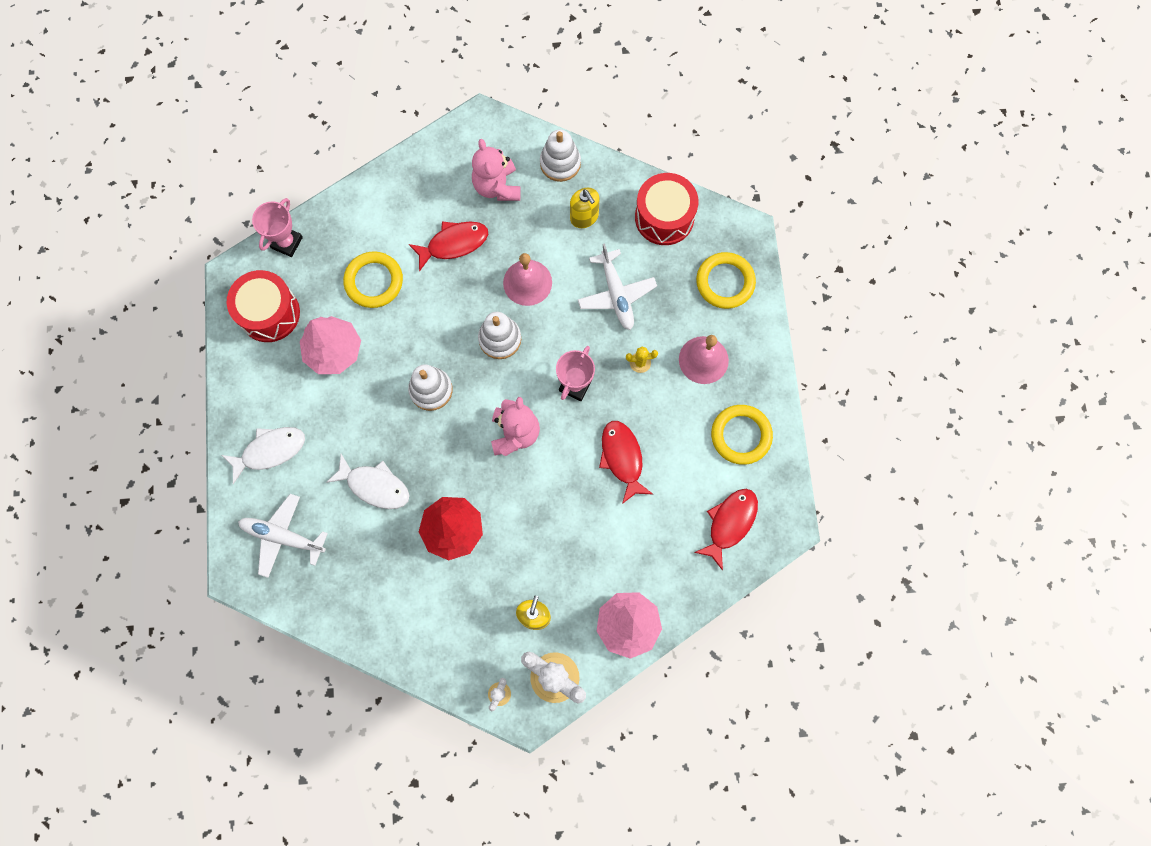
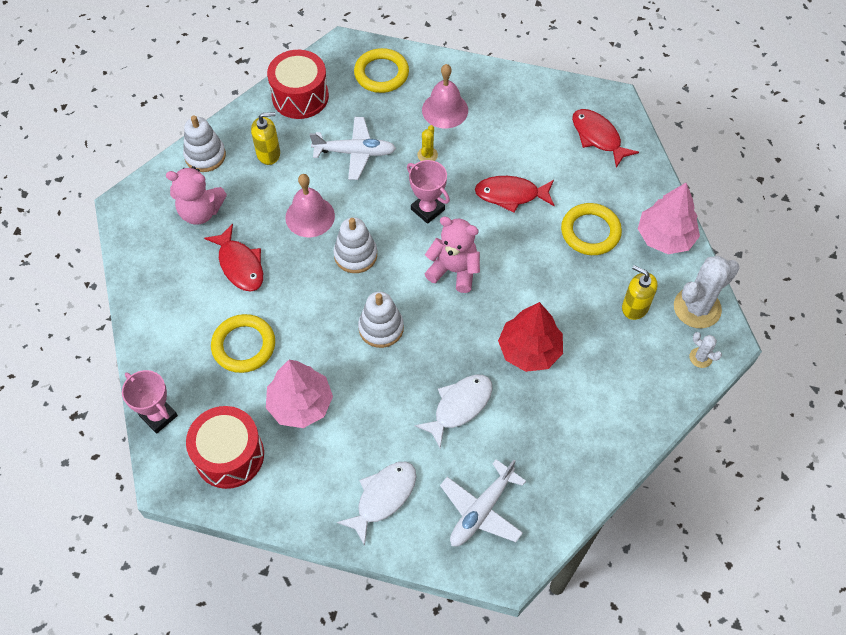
camera: 70 degrees left, 15 degrees down
white fish [222,427,305,484] -> white fish turned 45 degrees clockwise [337,462,417,546]
red fish [409,221,488,272] -> red fish turned 150 degrees clockwise [204,224,263,292]
yellow ring [711,405,773,465] -> yellow ring moved to [561,203,622,255]

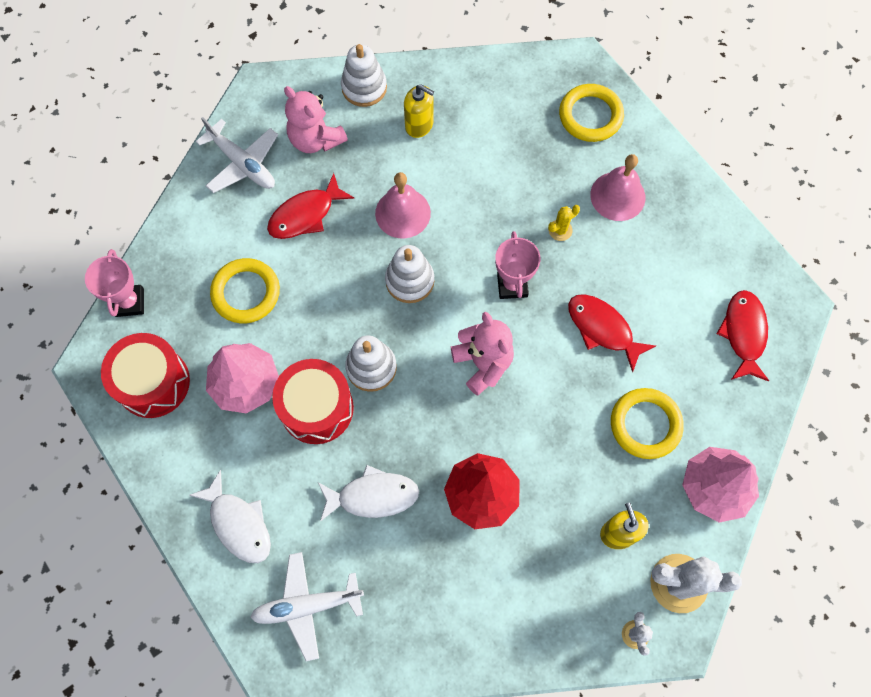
camera: 40 degrees right, 10 degrees up
red fish [204,224,263,292] -> red fish turned 45 degrees clockwise [267,173,354,239]
red drum [267,50,329,119] -> red drum moved to [272,359,354,444]
white plane [310,117,396,180] -> white plane moved to [196,117,278,193]
white fish [337,462,417,546] -> white fish turned 60 degrees clockwise [189,470,271,563]

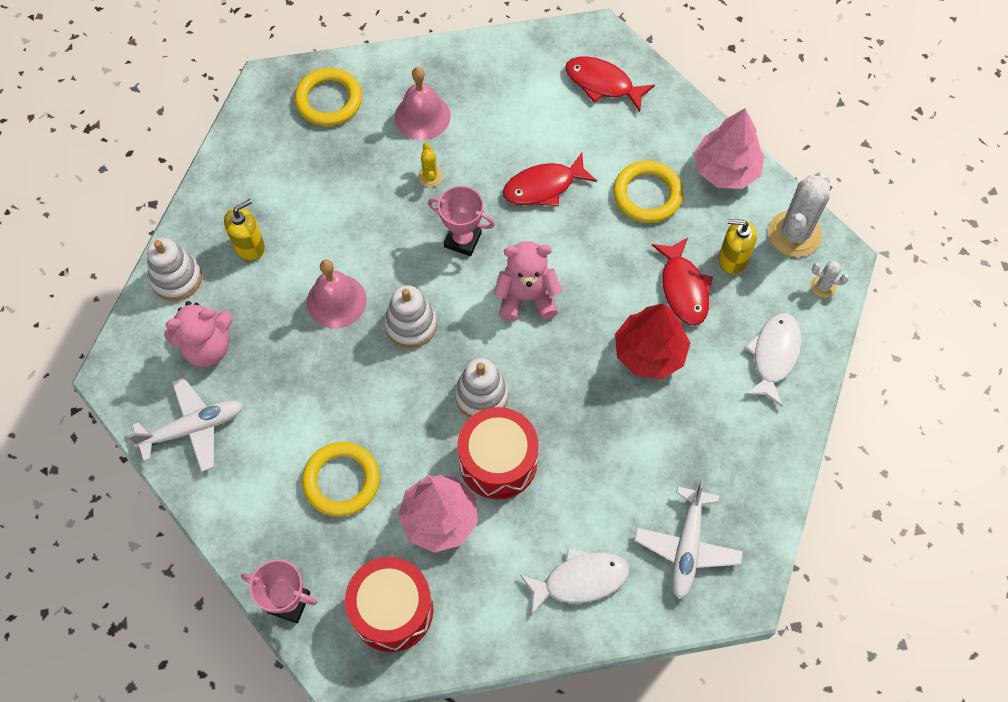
camera: 65 degrees left, 5 degrees down
red fish [267,173,354,239] -> red fish moved to [652,237,713,325]
white fish [318,465,419,522] -> white fish moved to [744,313,802,407]

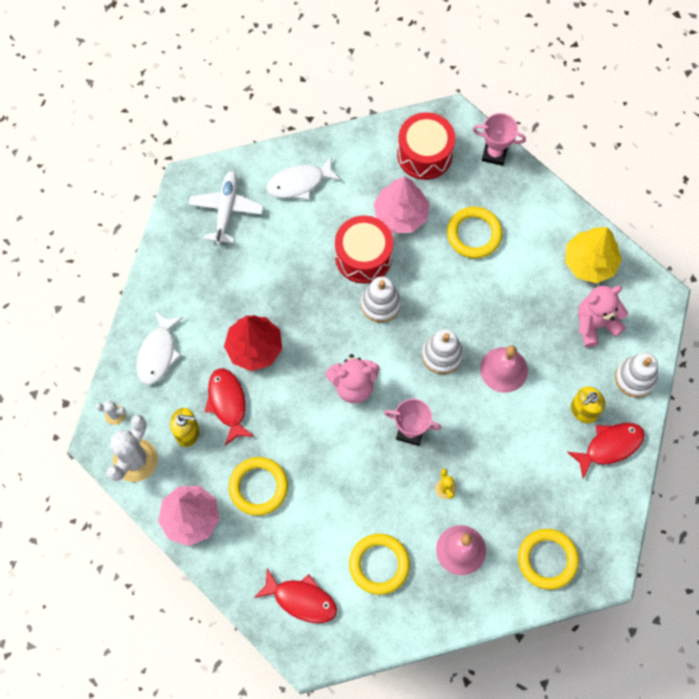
camera: 175 degrees right, 5 degrees up
white plane [127,378,243,472] -> yellow tree [565,227,622,283]
red fish [503,153,597,206] -> red fish moved to [567,423,645,478]
none -> yellow ring [349,534,410,595]

